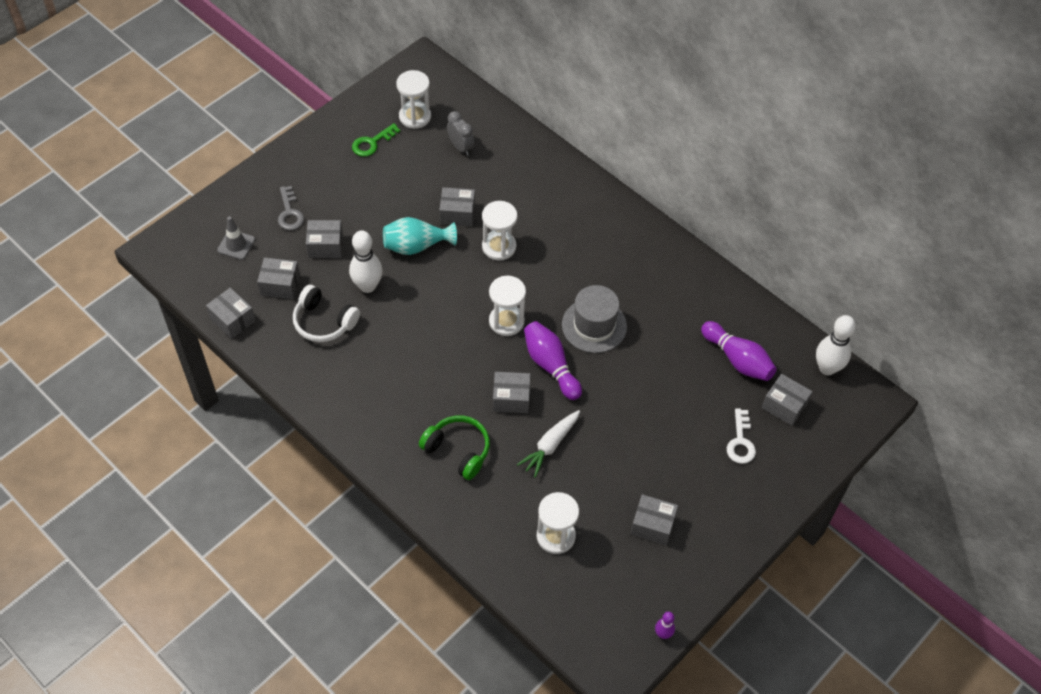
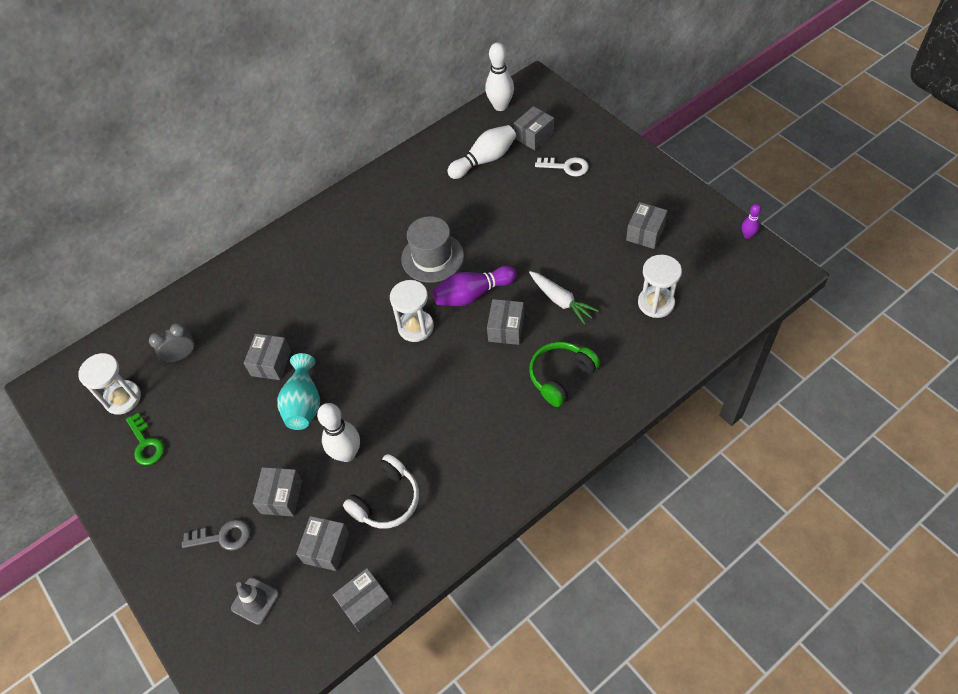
camera: 75 degrees left, 0 degrees up
white hourglass [482,201,517,261] -> none
purple bowling pin [701,321,777,381] -> white bowling pin [447,125,516,179]

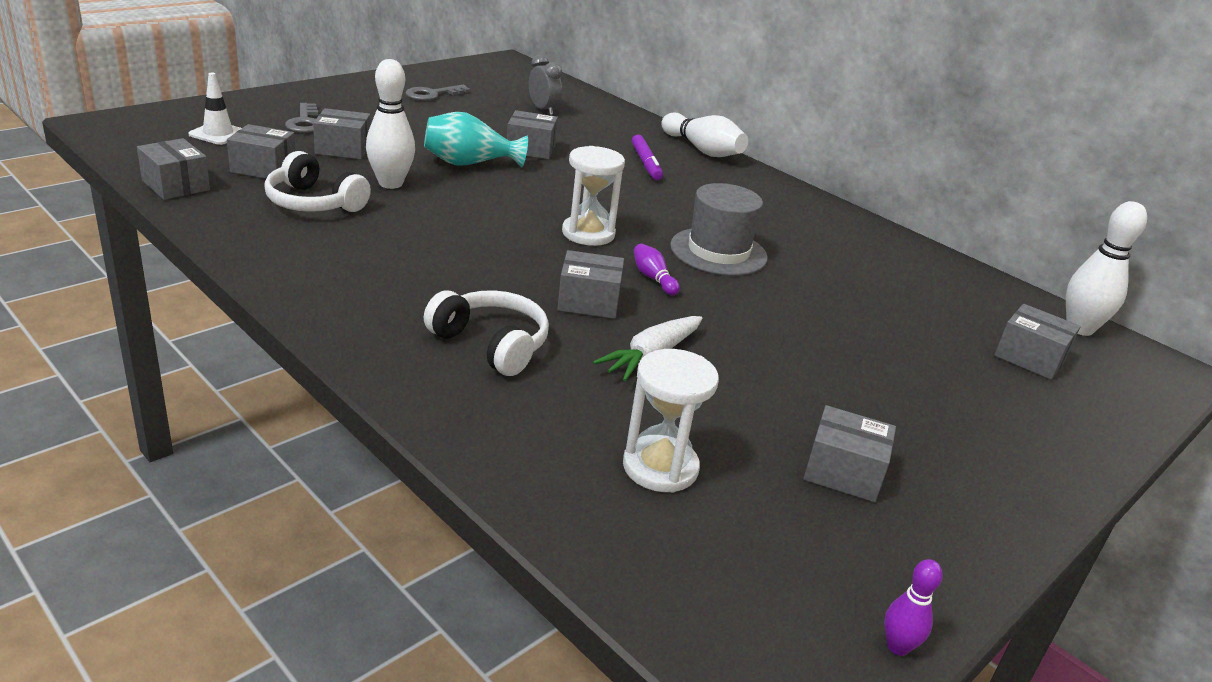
camera: 75 degrees right, 25 degrees down
white hourglass [78,353,141,415] -> none
green key [126,413,164,465] -> grey key [406,85,470,101]
grey traffic cone [231,578,279,625] -> white traffic cone [189,73,242,145]
purple bowling pin [432,266,517,306] -> purple bowling pin [634,244,680,295], size x0.52
white bowling pin [447,125,516,179] -> white bowling pin moved to [661,112,748,157]
green headphones [529,342,601,407] -> white headphones [424,290,549,376]
white key [535,157,589,176] -> none
none -> purple marker [632,135,663,180]

